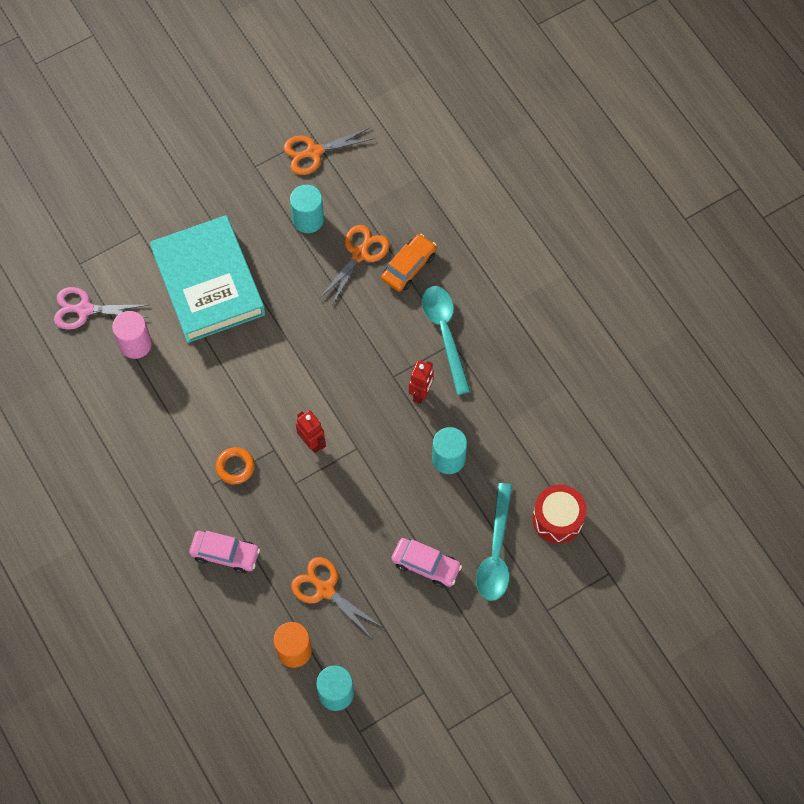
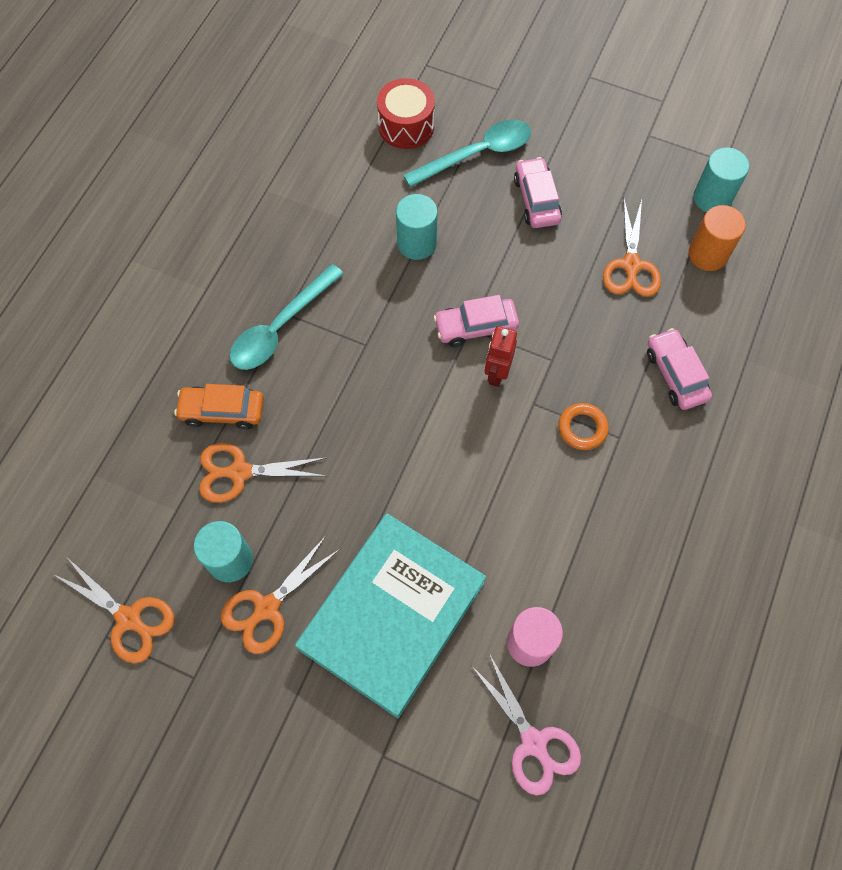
camera: 125 degrees left, 0 degrees up
red robot [409,360,434,404] -> none
none -> orange scissors [221,536,340,654]
none -> pink car [434,295,519,347]

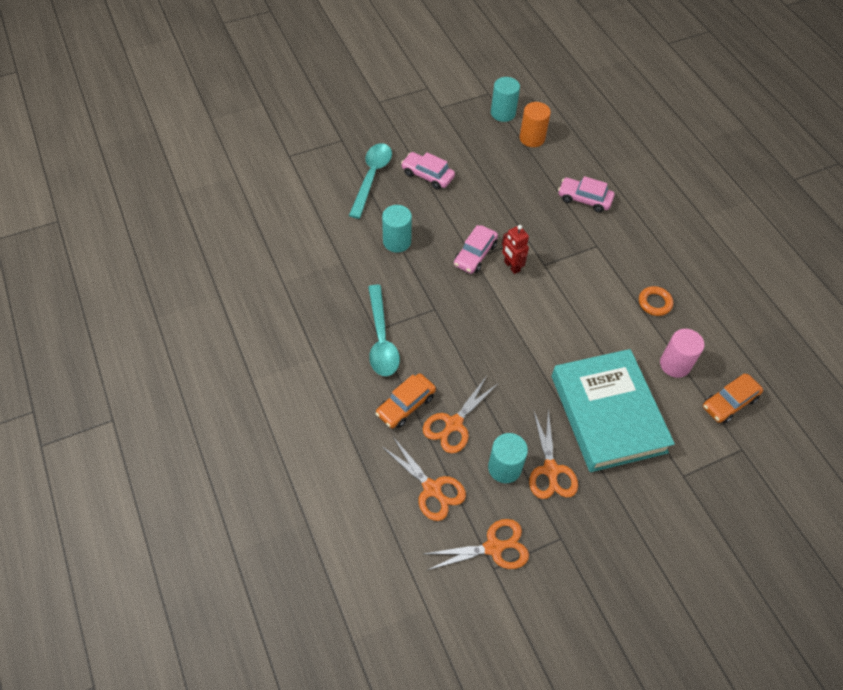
camera: 50 degrees left, 10 degrees down
red drum [377,78,435,149] -> none
pink scissors [471,654,581,796] -> orange car [703,374,763,423]
orange ring [558,403,609,450] -> orange ring moved to [639,286,673,316]
orange scissors [603,199,661,297] -> orange scissors moved to [381,437,466,521]

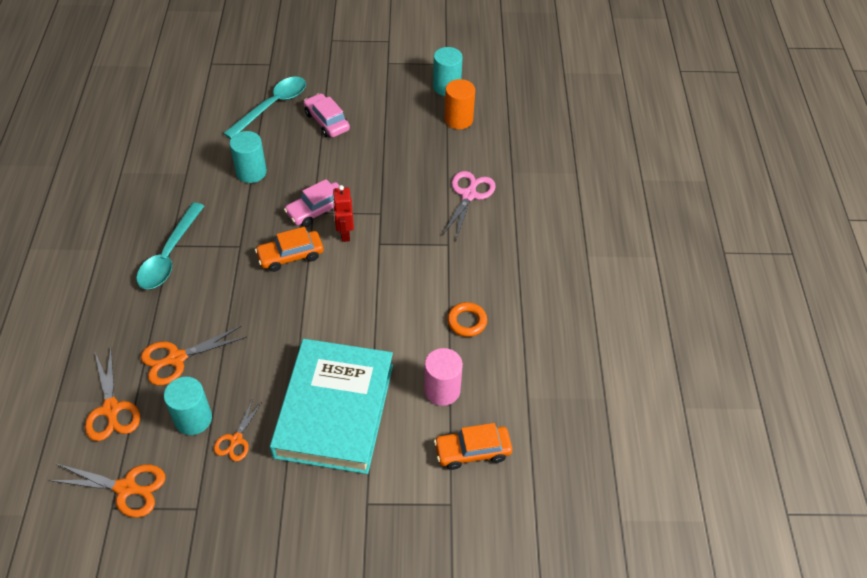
camera: 25 degrees right, 5 degrees down
orange car [375,374,436,428] -> orange car moved to [255,227,324,272]
orange scissors [529,409,578,499] -> orange scissors [213,399,263,461], size x0.64
pink car [558,176,615,213] -> pink scissors [442,171,496,239]

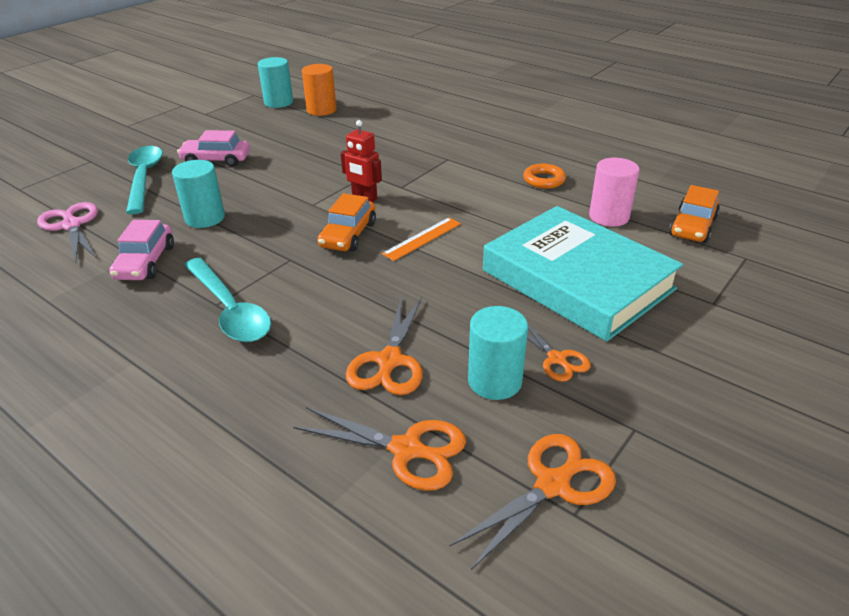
camera: 50 degrees left, 15 degrees down
pink car [284,179,340,227] -> pink car moved to [109,220,174,280]
pink scissors [442,171,496,239] -> pink scissors moved to [37,202,98,262]
none -> orange ruler [382,217,461,261]

